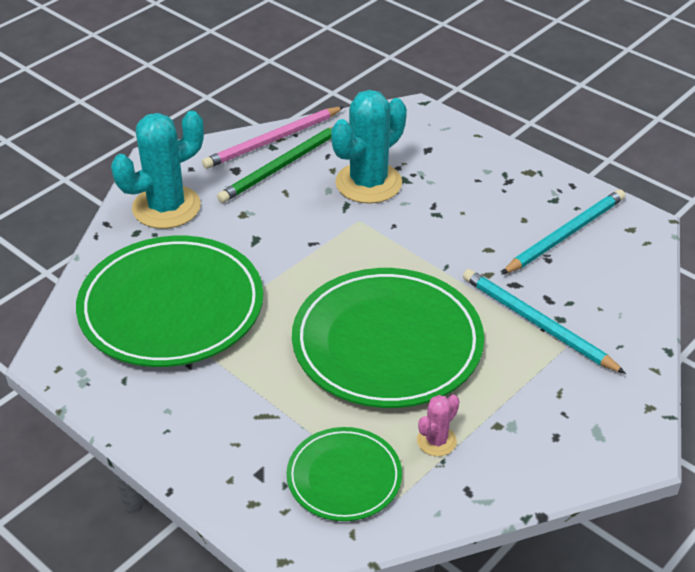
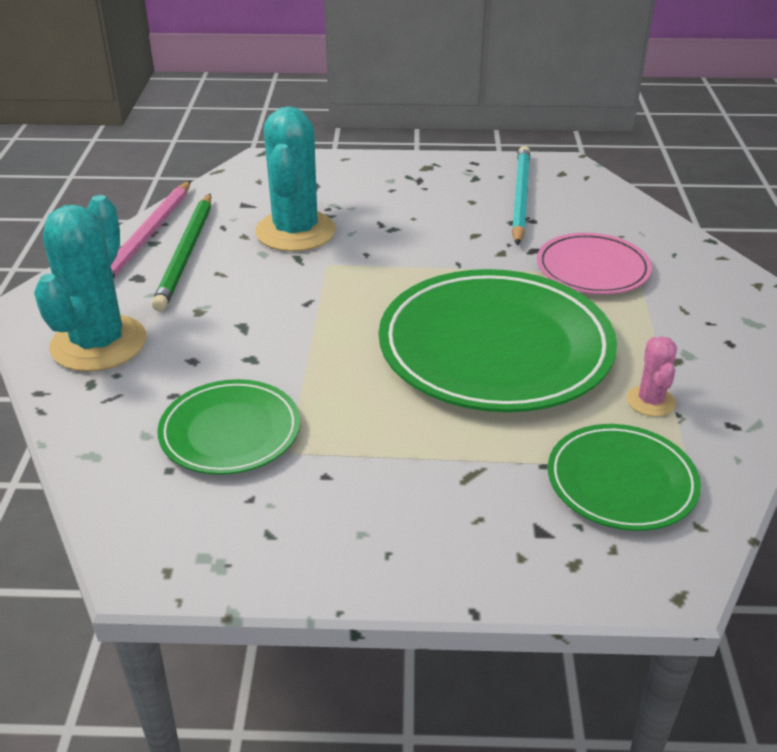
camera: 40 degrees left, 5 degrees down
green plate [76,236,263,367] -> green plate [157,379,300,475], size x0.54
turquoise pencil [463,269,626,374] -> pink plate [537,233,652,294]

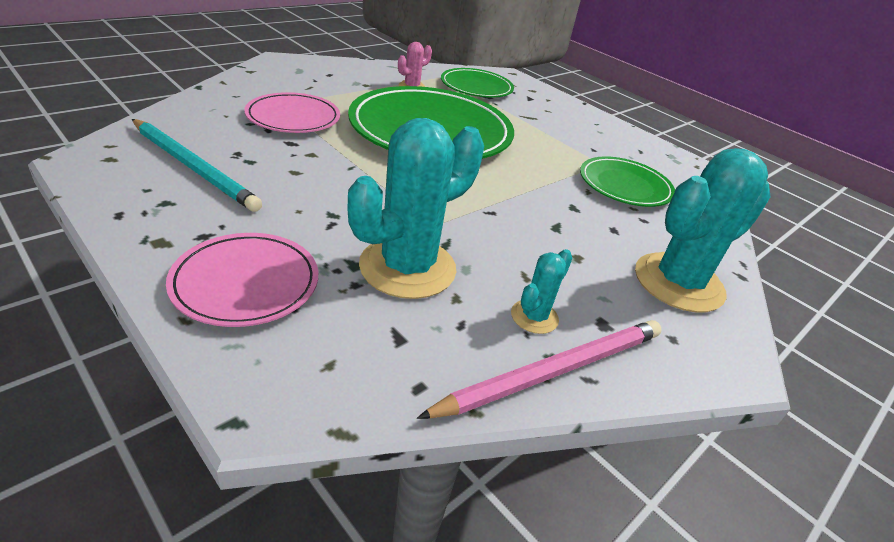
camera: 140 degrees left, 0 degrees up
green pencil [152,194,211,311] -> turquoise cactus [511,249,572,334]
turquoise pencil [512,146,530,245] -> turquoise pencil turned 105 degrees counterclockwise [132,119,262,212]
none -> pink plate [166,233,318,327]

